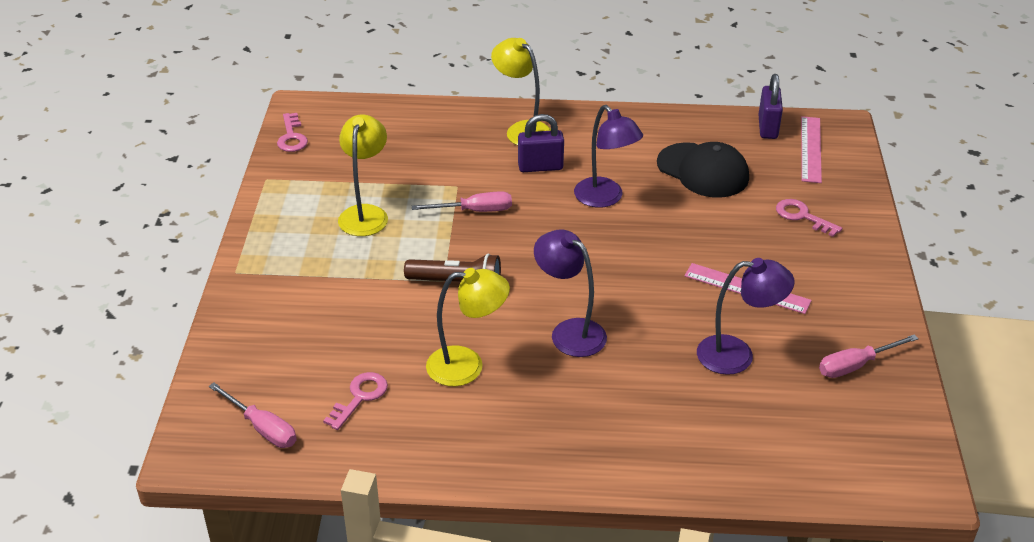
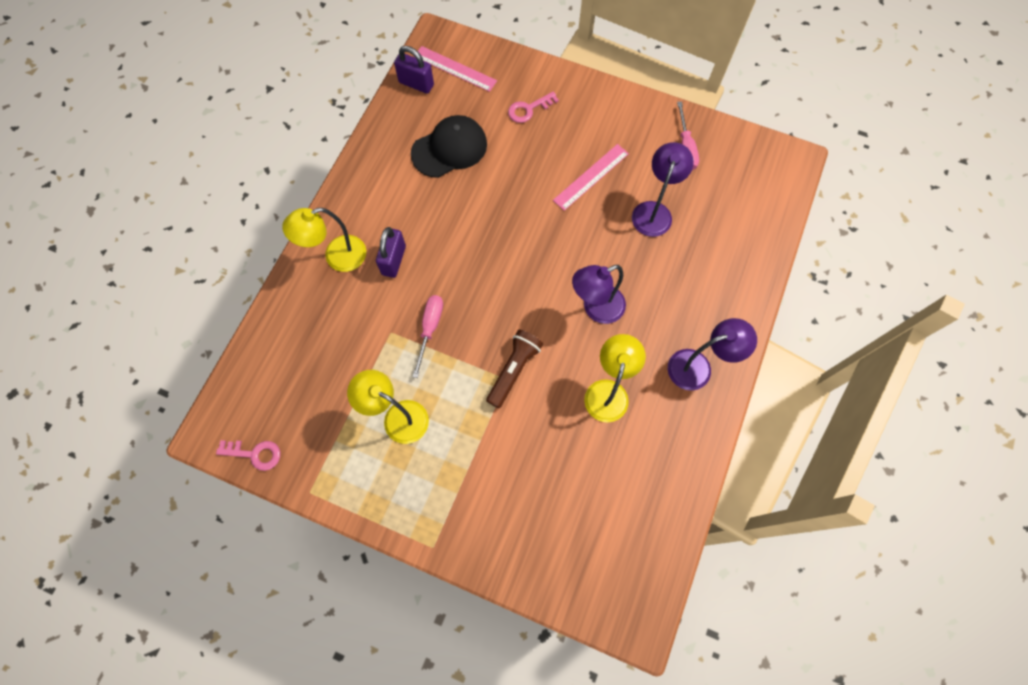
camera: 70 degrees left, 30 degrees up
pink screwdriver [209,382,297,448] -> none
pink key [323,372,388,430] -> none
purple lamp [574,105,643,208] -> purple lamp moved to [668,318,757,391]

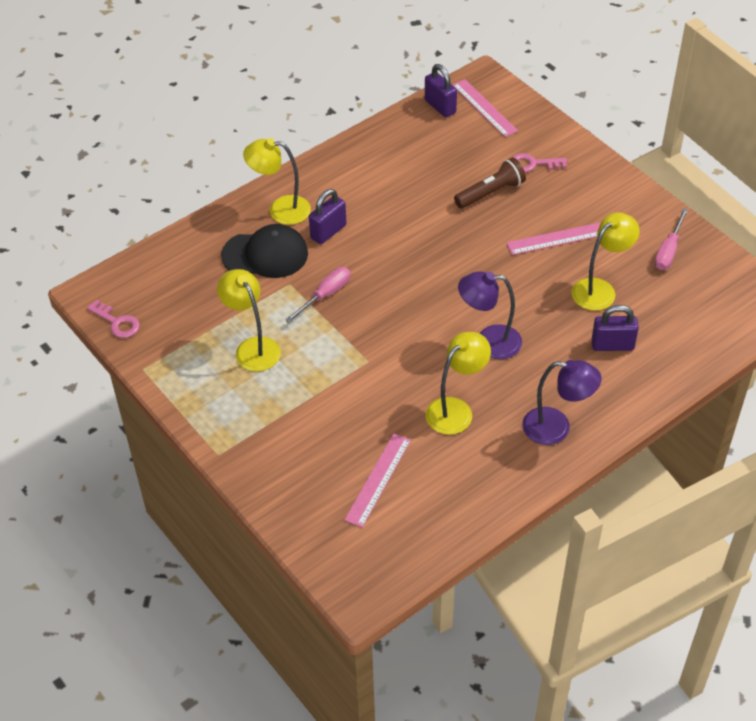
camera: 30 degrees right, 20 degrees down
black cap [411,115,487,178] -> black cap moved to [221,224,308,278]
brown flashlight [486,330,543,408] -> brown flashlight moved to [454,157,526,209]
purple lamp [632,142,694,237] -> yellow lamp [571,212,640,311]
none -> pink ruler [344,433,411,528]
none -> purple padlock [591,305,639,351]

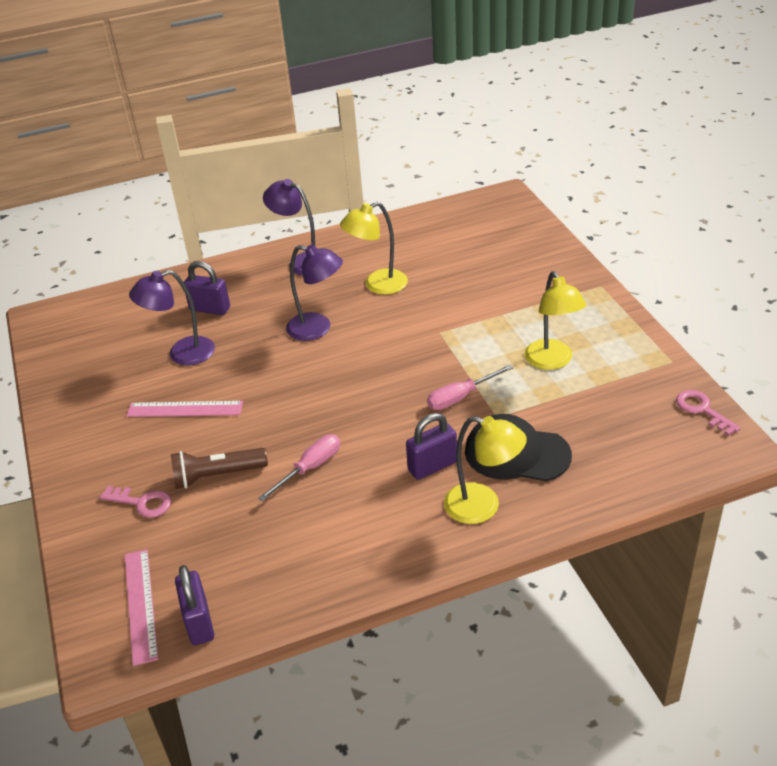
camera: 160 degrees left, 10 degrees down
pink ruler [344,433,411,528] -> none
yellow lamp [571,212,640,311] -> purple lamp [129,270,215,366]
pink screwdriver [655,209,688,270] -> pink screwdriver moved to [258,435,340,502]

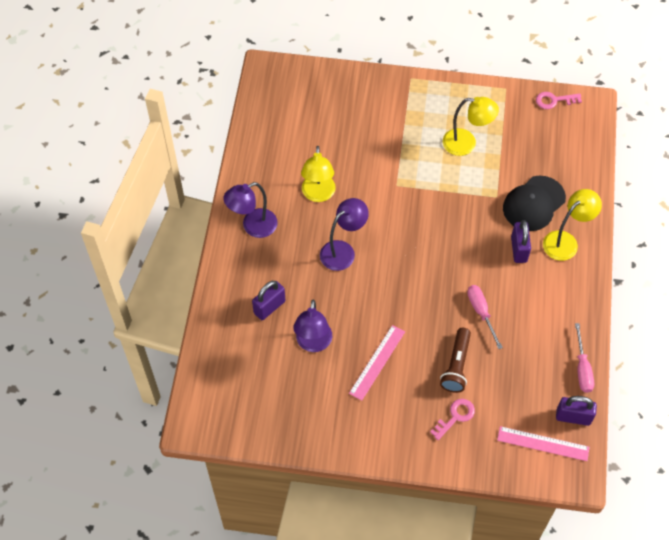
camera: 65 degrees left, 20 degrees up
pink screwdriver [427,365,513,410] -> pink screwdriver moved to [575,323,594,393]

